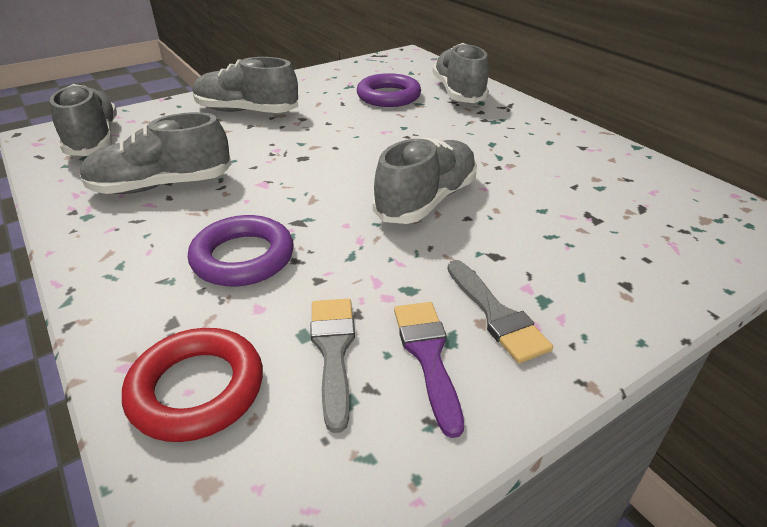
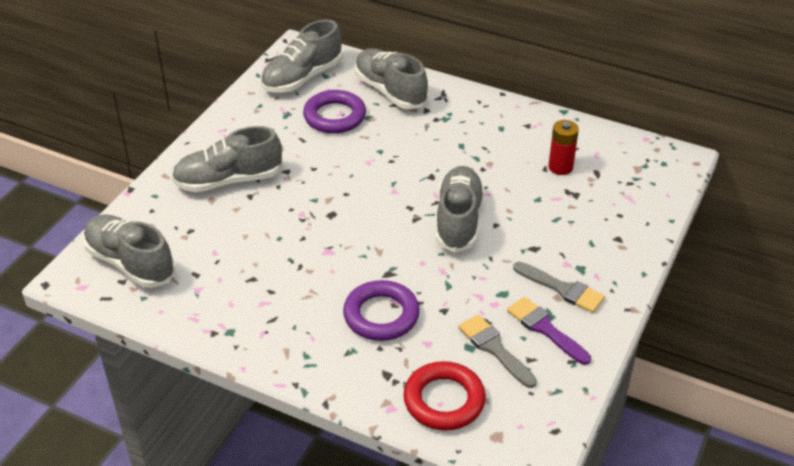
camera: 30 degrees left, 5 degrees up
grey shoe [80,112,231,194] -> grey shoe moved to [261,20,343,93]
none -> red battery [548,120,579,175]

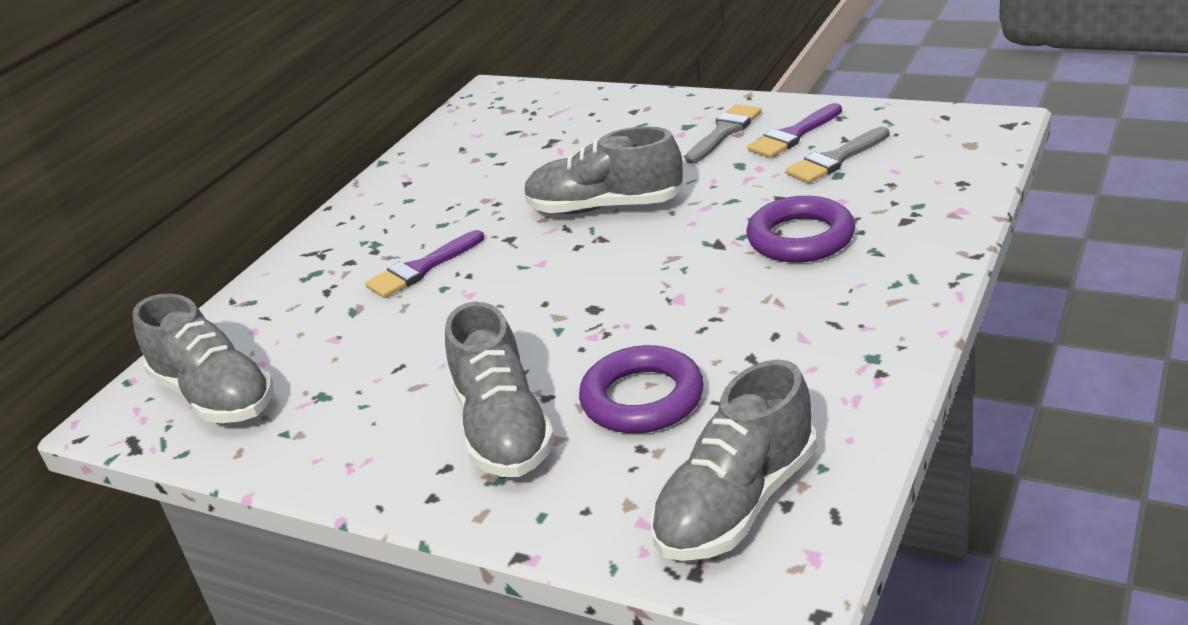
camera: 85 degrees left, 10 degrees down
purple ring [303,90,366,133] -> purple ring moved to [579,345,704,433]
grey shoe [355,48,428,109] -> none
red ring [403,361,486,430] -> none
red battery [548,120,579,175] -> none
none -> purple brush [365,230,484,298]

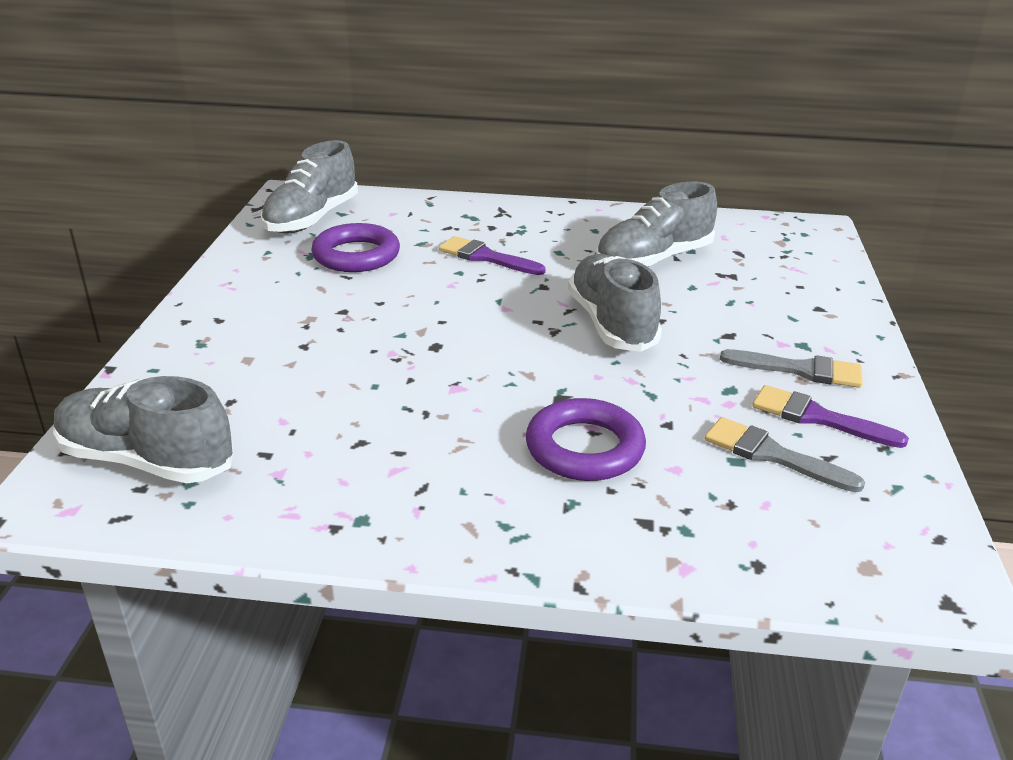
camera: 65 degrees right, 0 degrees up
grey shoe [445,302,555,477] -> grey shoe moved to [596,182,717,267]
purple ring [579,345,704,433] -> purple ring moved to [311,223,400,272]

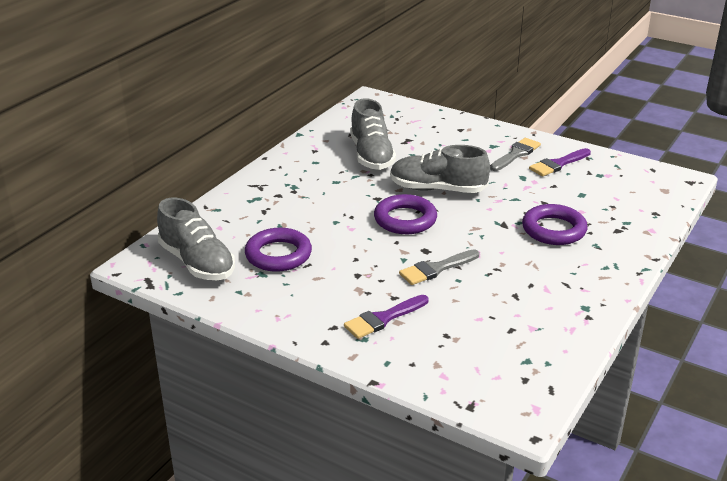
camera: 65 degrees left, 0 degrees up
grey shoe [53,376,234,483] -> none
purple brush [439,236,546,275] -> purple brush moved to [344,295,428,339]
grey brush [704,417,865,492] -> grey brush moved to [399,249,479,285]
none -> purple ring [374,194,437,234]

